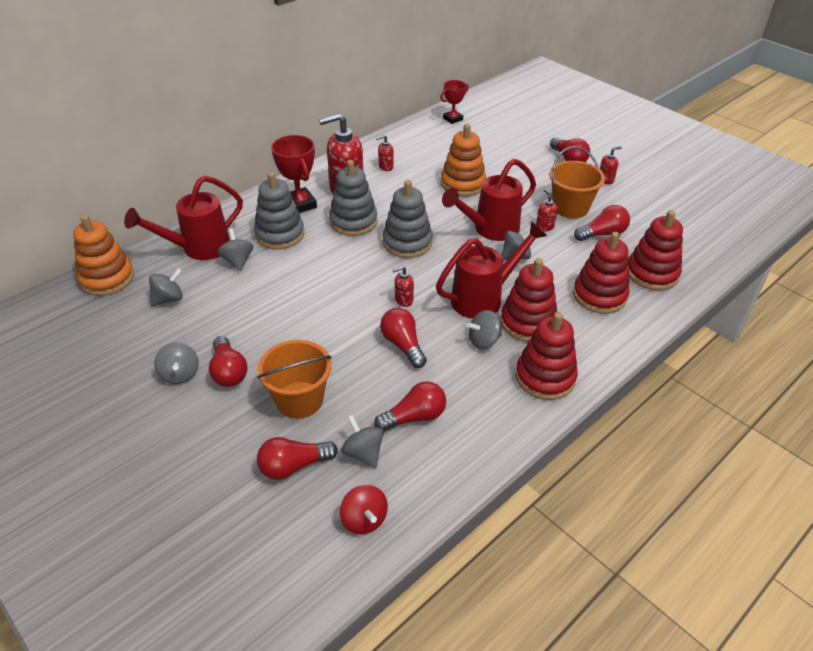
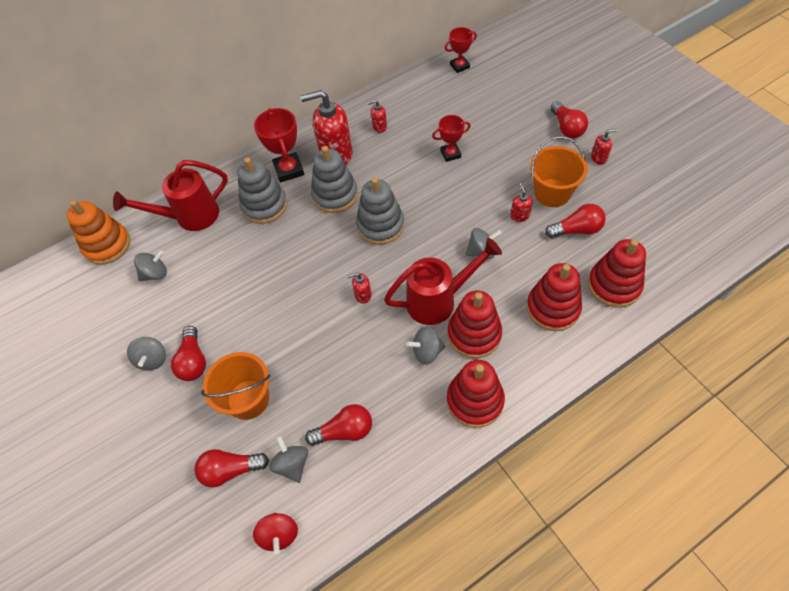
camera: 15 degrees right, 15 degrees up
grey spinning top [217,228,253,271] -> none
red light bulb [380,308,427,368] -> none
orange stacking toy [441,124,486,196] -> red trophy [432,115,471,162]
red watering can [442,159,536,241] -> none

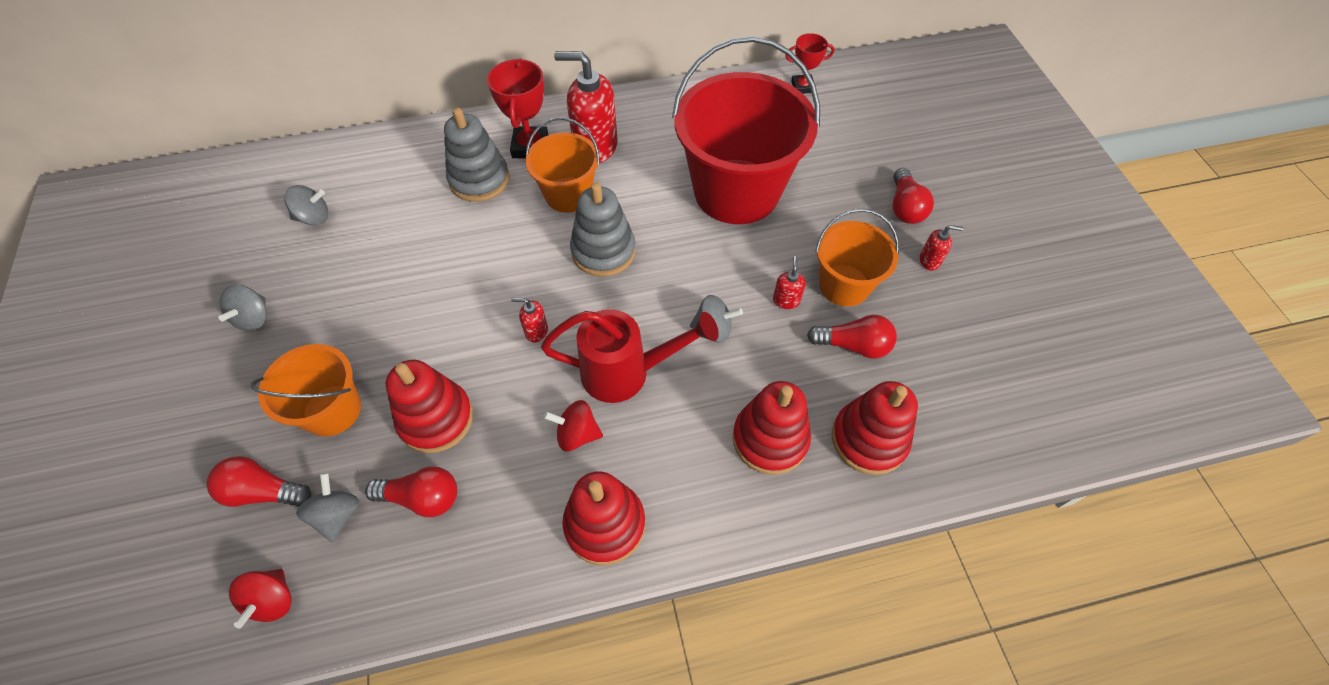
camera: 15 degrees right, 0 degrees up
orange stacking toy [67,200,130,265] -> none
red watering can [113,160,228,231] -> none
red light bulb [171,326,206,381] -> none
grey stacking toy [311,146,358,213] -> orange bucket [525,117,600,213]
red soap dispenser [368,99,387,133] -> none
grey spinning top [406,326,445,365] -> red spinning top [544,400,603,451]
red trophy [432,115,471,162] -> red bucket [672,36,820,224]
red stacking toy [448,291,502,358] -> red stacking toy moved to [386,360,473,453]

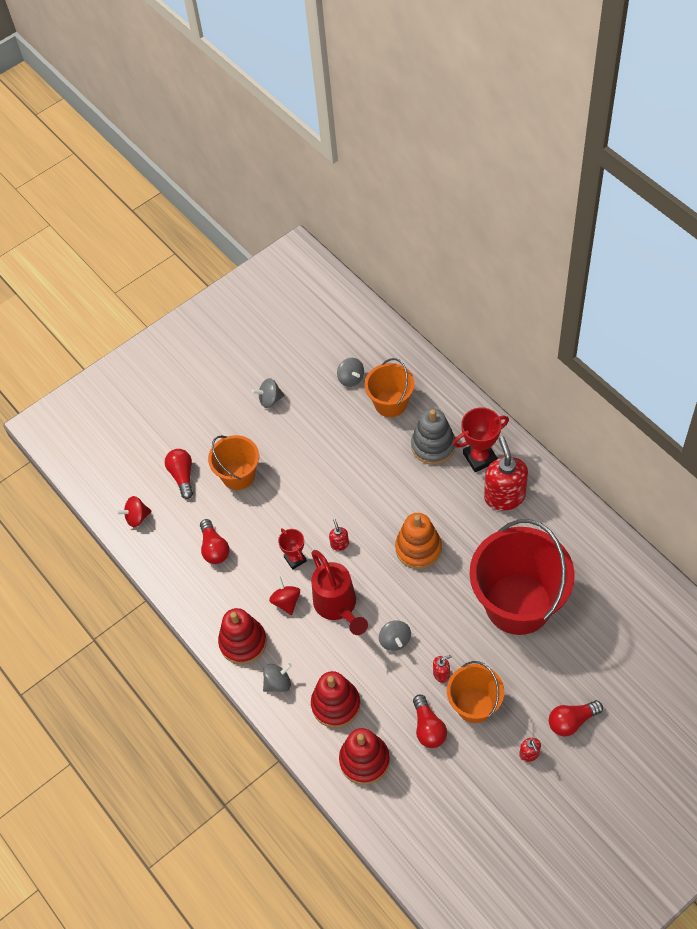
camera: 70 degrees right, 0 degrees up
grey spinning top [296,473,359,543] -> grey spinning top moved to [263,663,292,692]
red stacking toy [386,360,473,453] -> none
orange bucket [525,117,600,213] -> orange bucket moved to [365,358,415,417]
grey stacking toy [570,182,636,277] -> orange stacking toy [395,513,442,569]
red trophy [785,33,835,94] -> red trophy moved to [278,528,307,570]

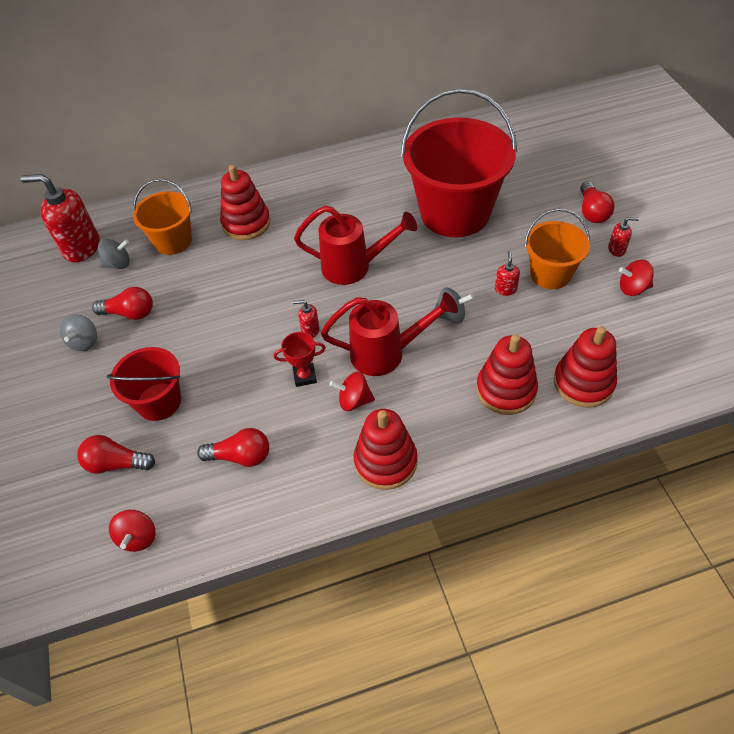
camera: 70 degrees left, 5 degrees down
orange bucket [208,435,259,490] -> red bucket [107,347,181,421]
grey spinning top [263,663,292,692] -> none
orange stacking toy [395,513,442,569] -> red watering can [294,206,417,285]
grey stacking toy [411,409,455,465] -> red stacking toy [220,165,270,240]
red light bulb [413,695,447,748] -> red light bulb moved to [92,287,153,320]
red trophy [453,407,509,472] -> none
red soap dispenser [484,436,528,511] -> red soap dispenser moved to [20,174,100,263]
none -> red spinning top [619,260,653,296]

